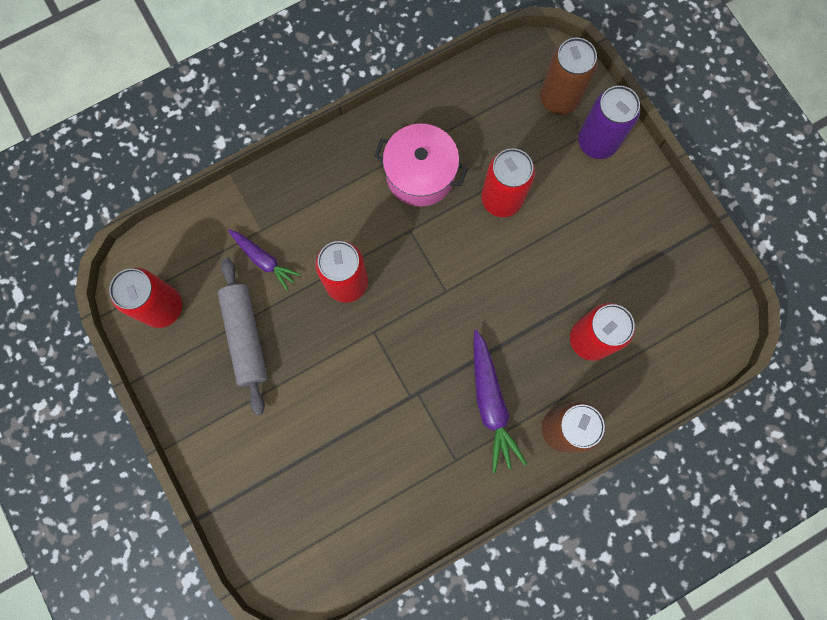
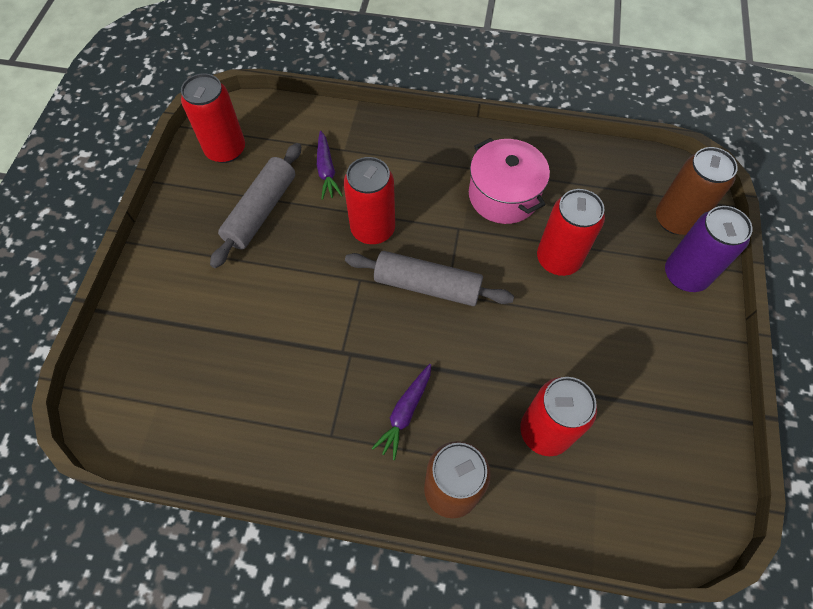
camera: 40 degrees right, 15 degrees down
purple carrot [474,330,527,473] -> purple carrot [372,364,431,460], size x0.64
none -> grey rolling pin [345,251,514,306]

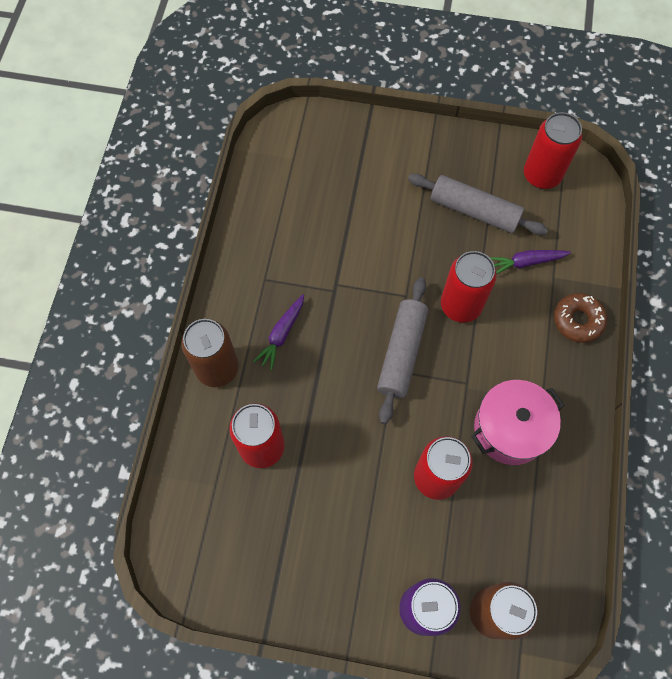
camera: 90 degrees right, 5 degrees up
purple carrot [372,364,431,460] -> purple carrot turned 90 degrees counterclockwise [253,294,304,371]
none -> brown donut [554,293,607,343]

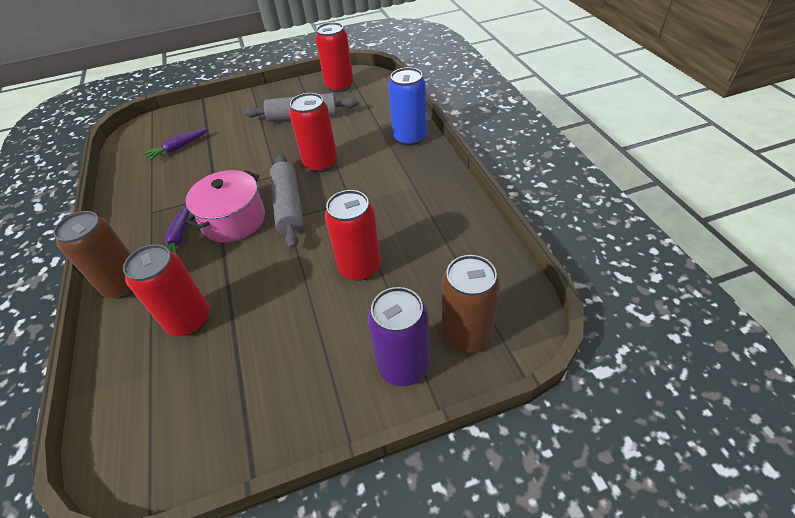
camera: 25 degrees left, 20 degrees down
pink pot [471,380,564,465] -> pink pot moved to [185,170,265,242]
purple carrot [490,250,571,274] -> purple carrot moved to [143,129,208,161]
brown donut [554,293,607,343] -> blue can [388,67,427,146]

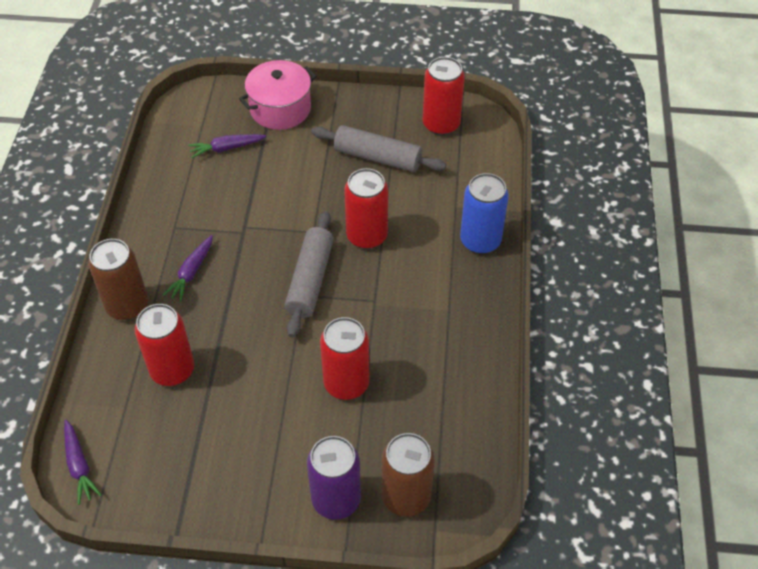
camera: 20 degrees right, 5 degrees up
pink pot [185,170,265,242] -> pink pot moved to [239,60,317,130]
none -> purple carrot [64,420,102,505]

